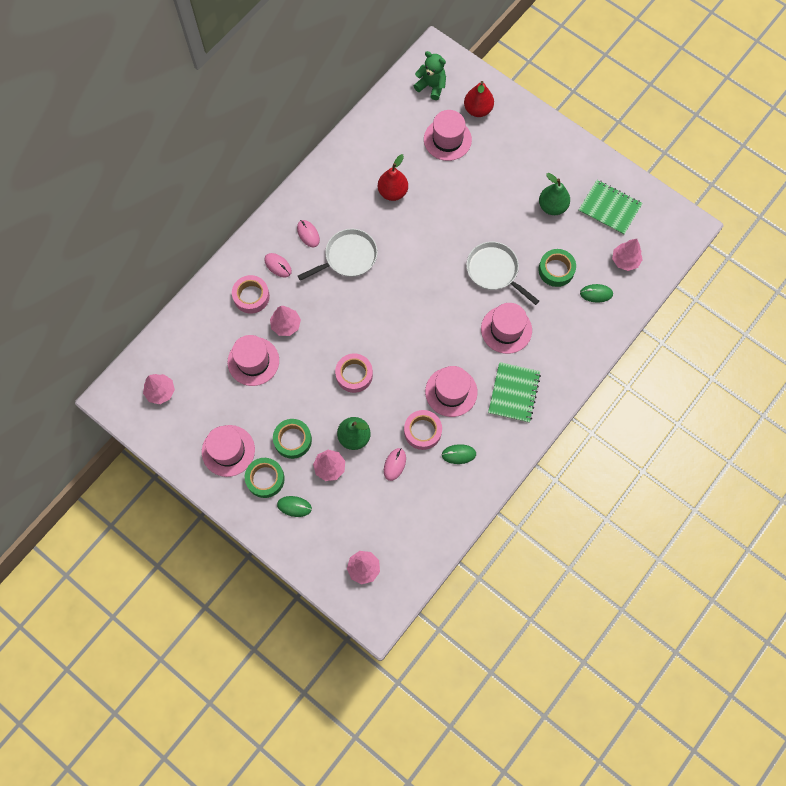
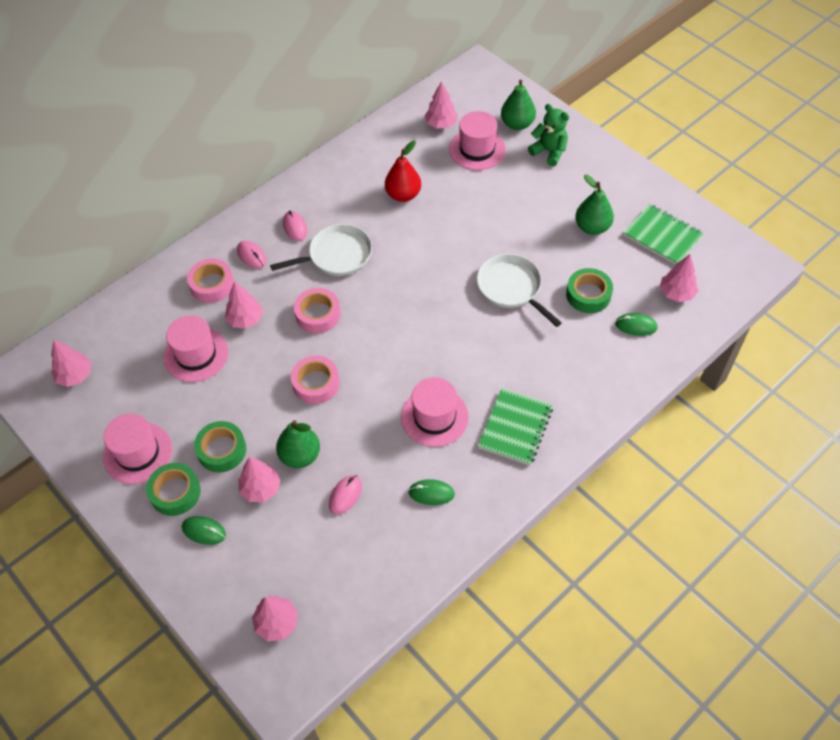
camera: 10 degrees right, 15 degrees down
pink tape [404,410,442,450] -> pink tape moved to [294,288,341,333]
green teddy bear [414,51,446,100] -> green teddy bear moved to [528,104,569,166]
red pear [464,81,494,117] -> green pear [501,80,536,130]
pink hat [481,303,532,354] -> none
none -> pink tree [424,81,458,128]

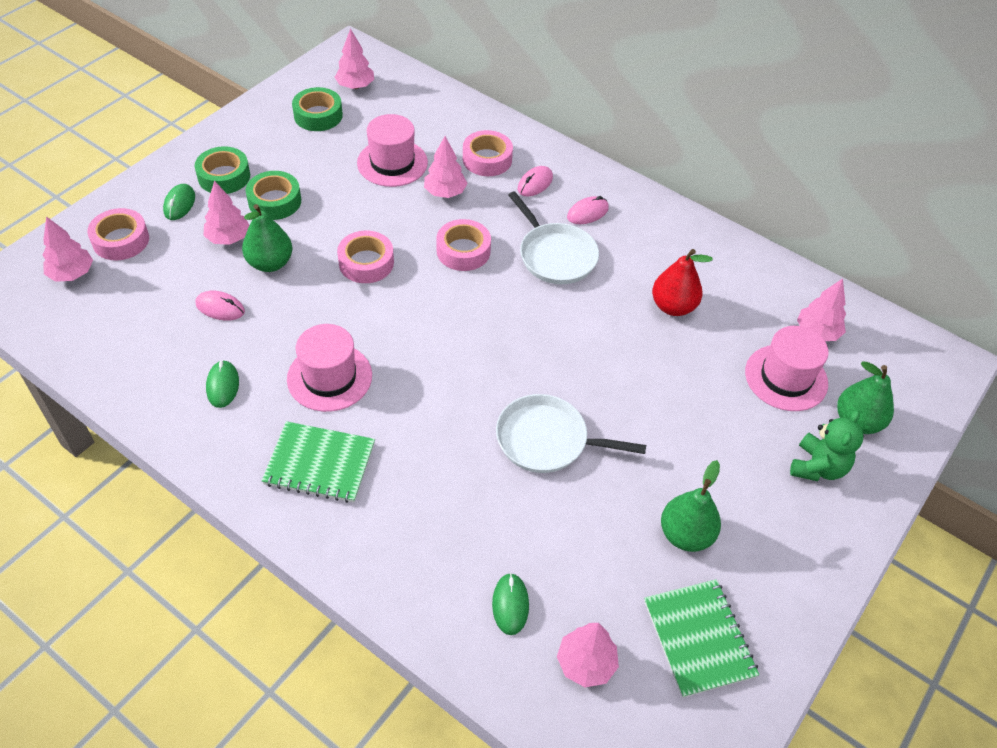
camera: 75 degrees right, 5 degrees down
pink hat [103,414,172,484] -> none
white pan [477,254,562,327] -> white pan turned 120 degrees counterclockwise [496,394,646,473]
green tape [566,268,613,313] -> green tape moved to [292,87,343,131]
green notebook [624,204,704,265] -> green notebook turned 45 degrees counterclockwise [644,579,759,698]
none -> pink tape [87,208,149,260]

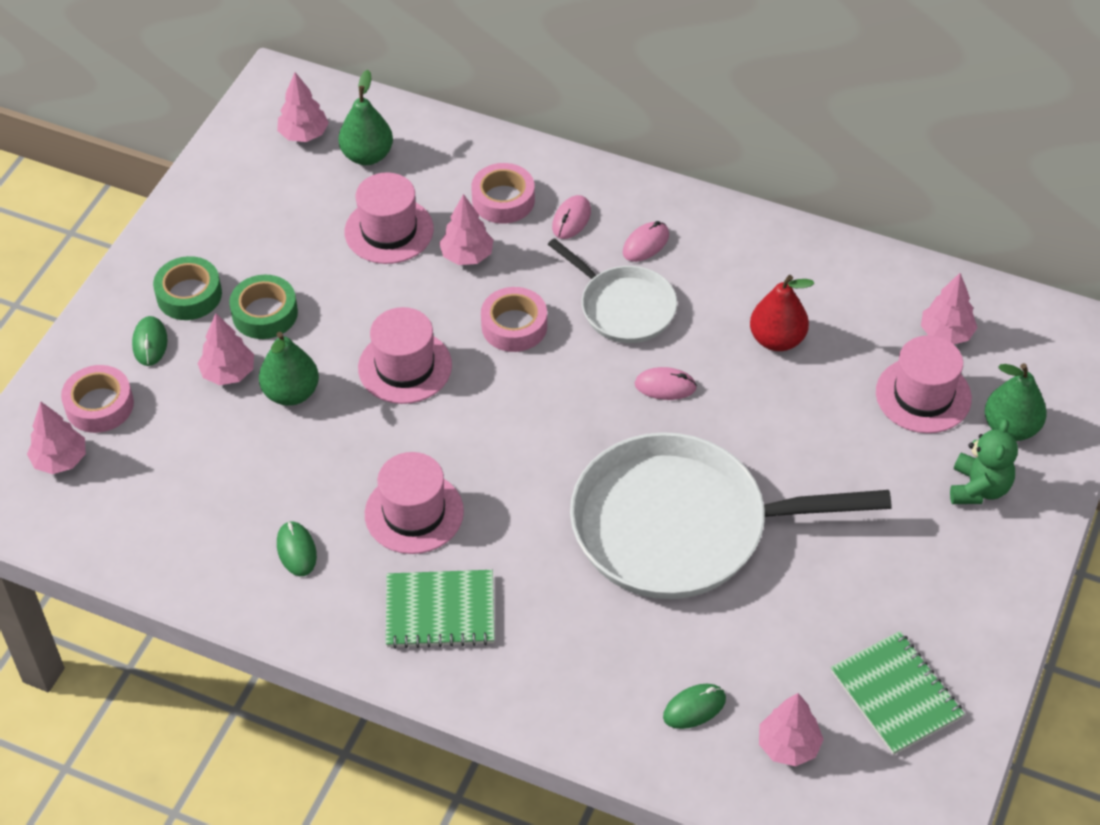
camera: 10 degrees left, 0 degrees up
pink mouse [196,291,245,321] -> pink mouse moved to [635,367,697,400]
green tape [292,87,343,131] -> none
pink tape [337,230,394,283] -> pink hat [358,307,452,404]
green mouse [492,573,529,635] -> green mouse turned 75 degrees clockwise [663,684,726,729]
white pan [496,394,646,473] -> white pan [570,432,892,599], size x1.87
green pear [661,460,721,552] -> green pear moved to [338,70,393,165]

